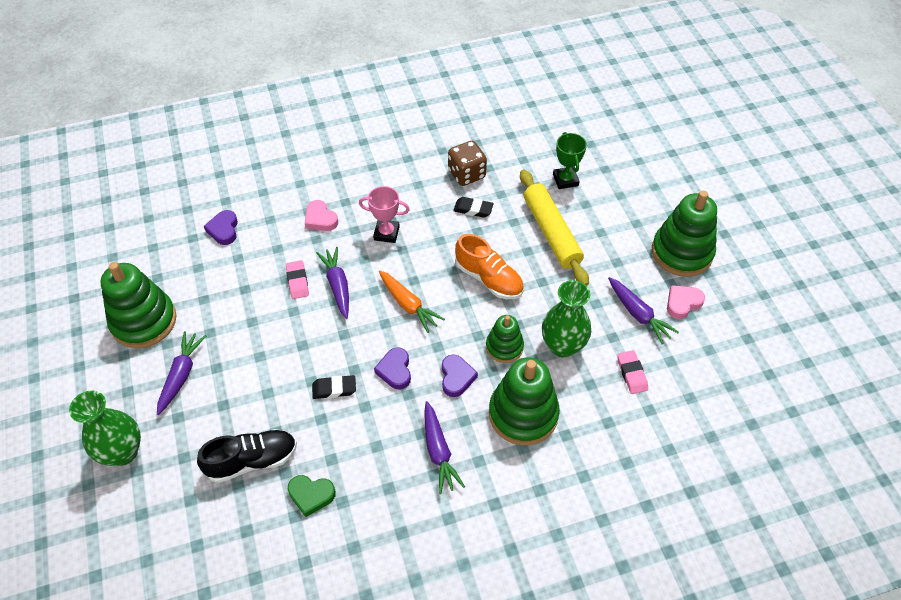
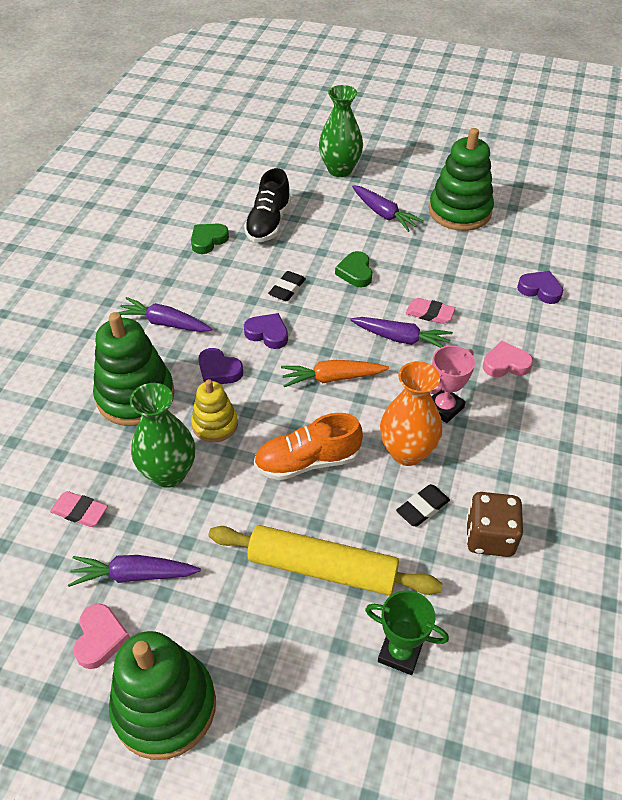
camera: 125 degrees right, 5 degrees down
green stacking toy [486,315,524,363] -> yellow stacking toy [191,379,238,443]
none -> green heart [335,251,372,287]
none -> orange vase [380,361,442,466]

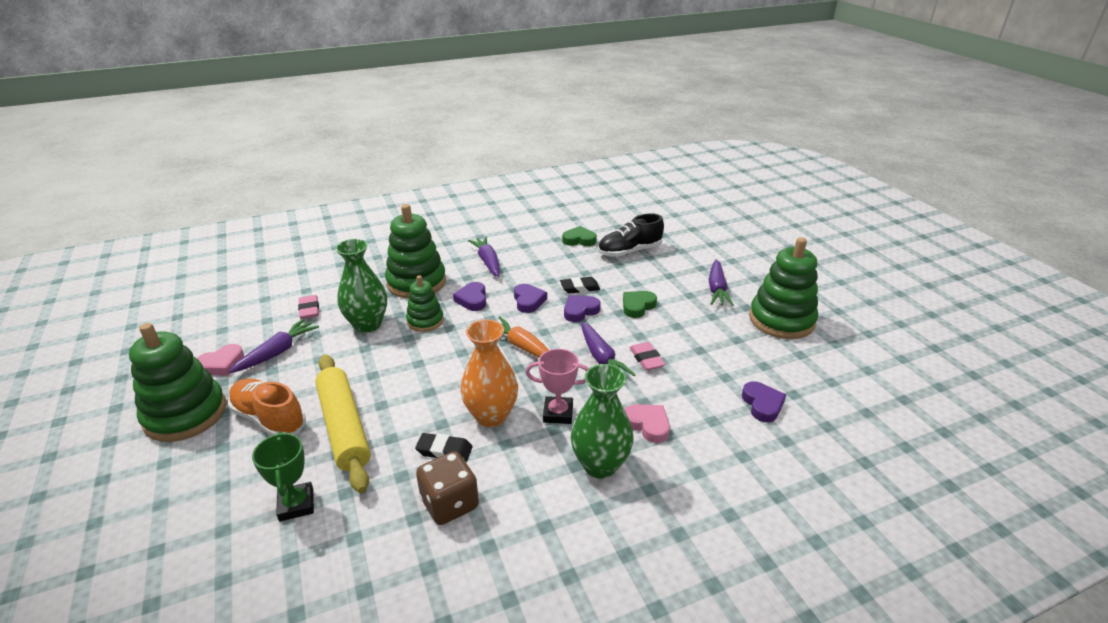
camera: 50 degrees right, 15 degrees down
purple carrot [68,555,201,587] -> purple carrot turned 75 degrees clockwise [229,318,319,373]
yellow stacking toy [191,379,238,443] -> green stacking toy [406,275,444,332]
orange shoe [254,413,363,480] -> orange shoe moved to [228,378,306,436]
green vase [319,85,363,177] -> green vase moved to [571,364,633,479]
none -> purple heart [564,295,601,322]

